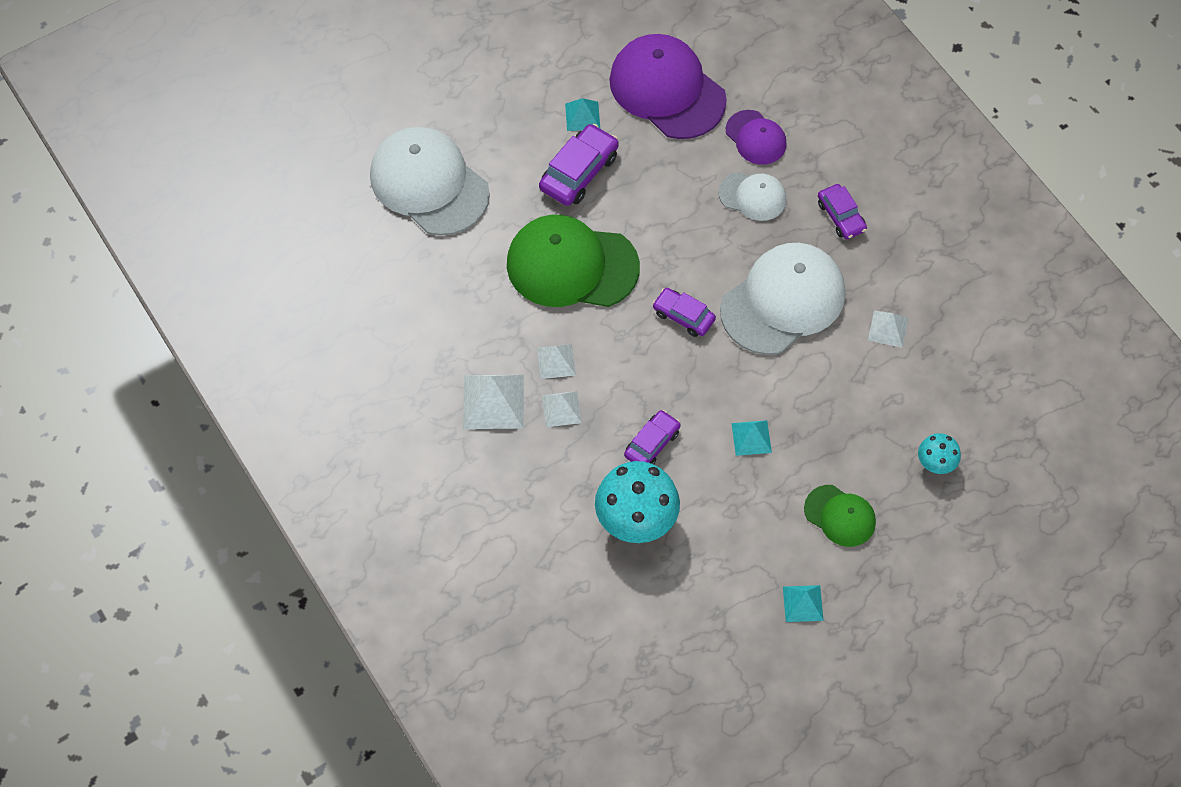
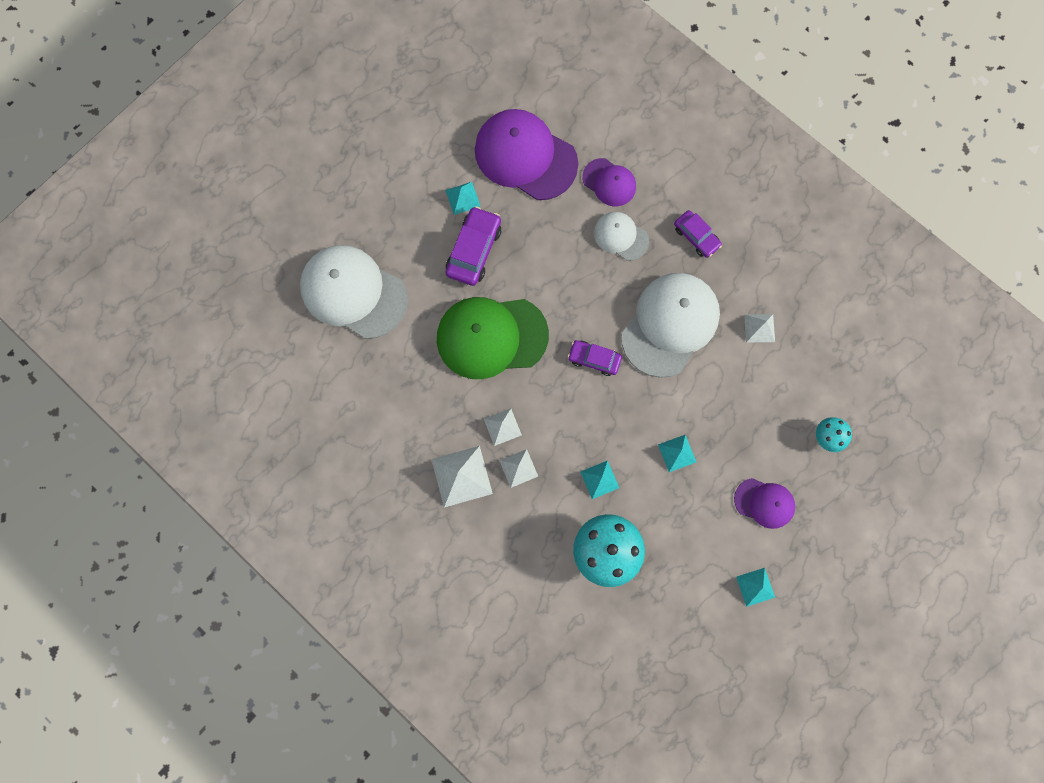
camera: 15 degrees left, 15 degrees up
purple car [624,410,681,464] -> turquoise pyramid [580,460,619,499]
white cap [718,172,787,221] -> white cap turned 150 degrees counterclockwise [594,212,649,261]
green cap [804,485,876,547] -> purple cap [734,478,795,529]

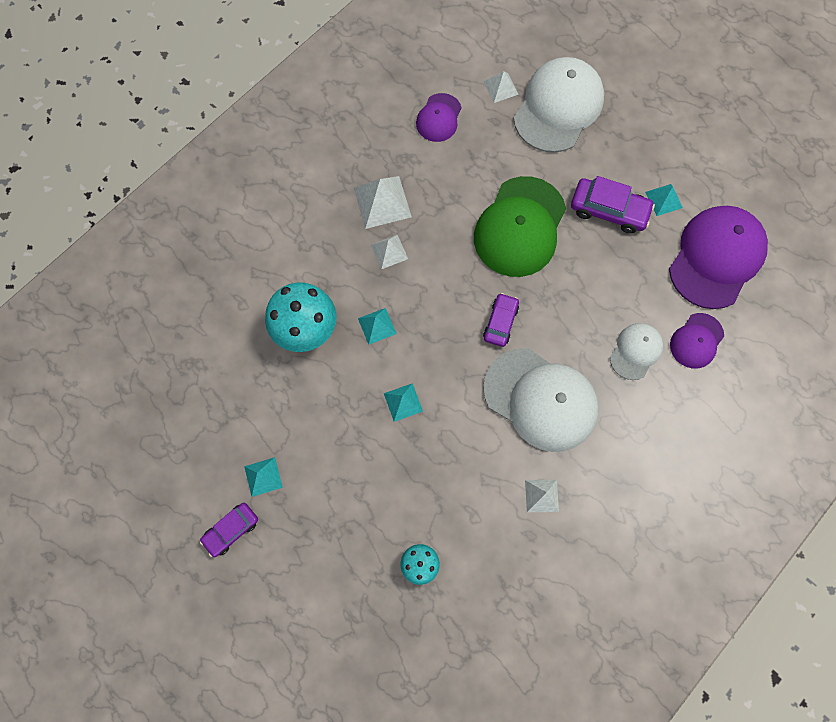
camera: 90 degrees right, 5 degrees down
green cap [437,297,549,379] -> green cap turned 150 degrees counterclockwise [474,176,566,277]
white pyramid [484,408,522,446] -> white pyramid moved to [483,71,519,103]
purple car [674,210,722,258] -> purple car moved to [200,503,258,557]
purple cap [734,478,795,529] -> purple cap moved to [416,93,462,142]

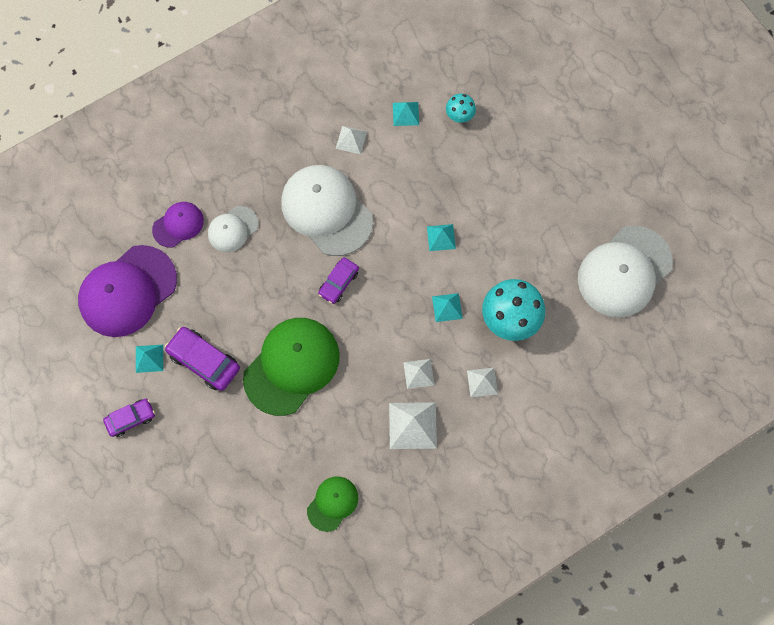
camera: 165 degrees left, 0 degrees up
purple car [200,503,258,557] -> purple car moved to [103,399,155,437]
turquoise pyramid [244,457,283,497] -> turquoise pyramid moved to [393,102,419,126]
purple cap [416,93,462,142] -> green cap [307,476,358,532]
white pyramid [483,71,519,103] -> white pyramid moved to [467,368,498,397]
white cap [514,57,604,153] -> white cap moved to [578,225,673,318]

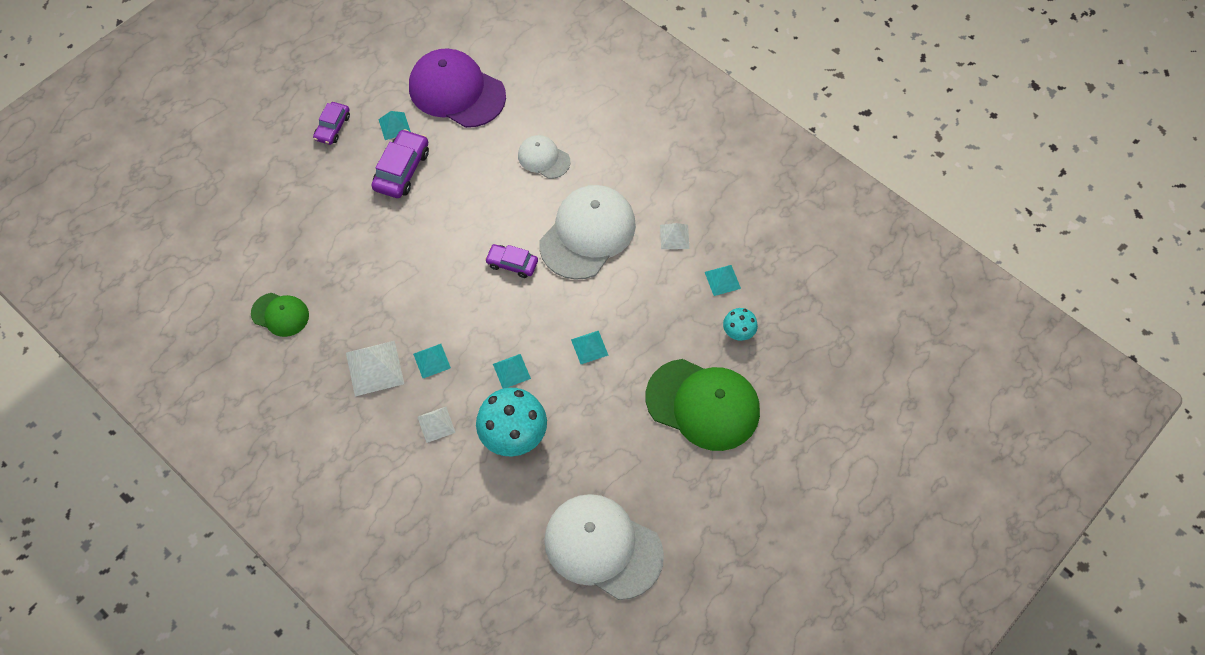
camera: 75 degrees right, 10 degrees down
purple car [103,399,155,437] -> purple car turned 60 degrees clockwise [313,102,350,145]
purple cap [152,202,204,248] -> none
green cap [243,318,340,416] -> green cap moved to [646,359,760,451]
white pyramid [403,359,434,389] -> turquoise pyramid [413,344,451,378]

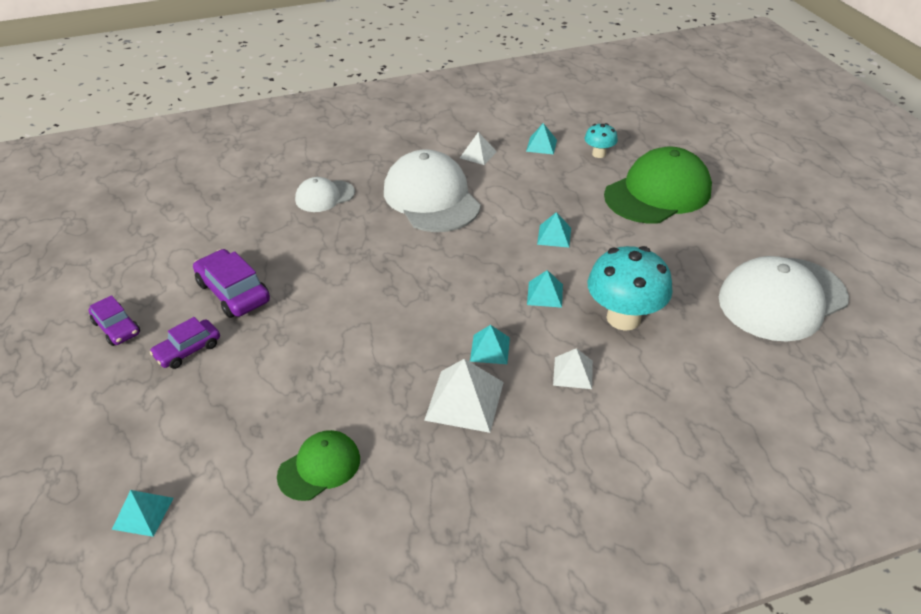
camera: 60 degrees left, 20 degrees down
turquoise pyramid [378,111,411,140] -> turquoise pyramid moved to [112,490,173,537]
purple cap [409,49,506,128] -> none
purple car [485,244,538,278] -> purple car moved to [150,317,220,369]

